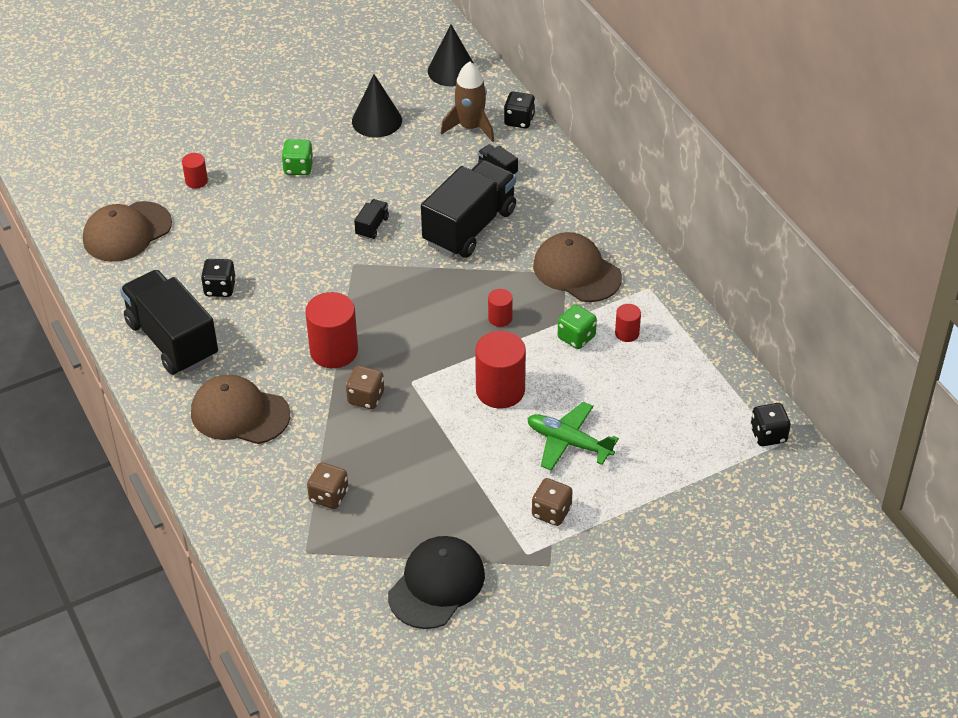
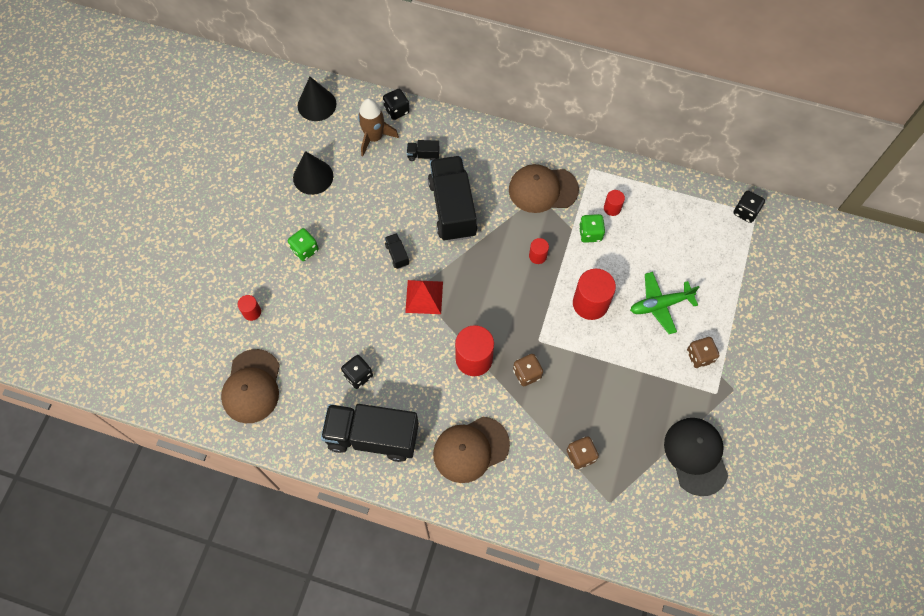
camera: 45 degrees left, 20 degrees up
none -> red pyramid [405,280,443,314]

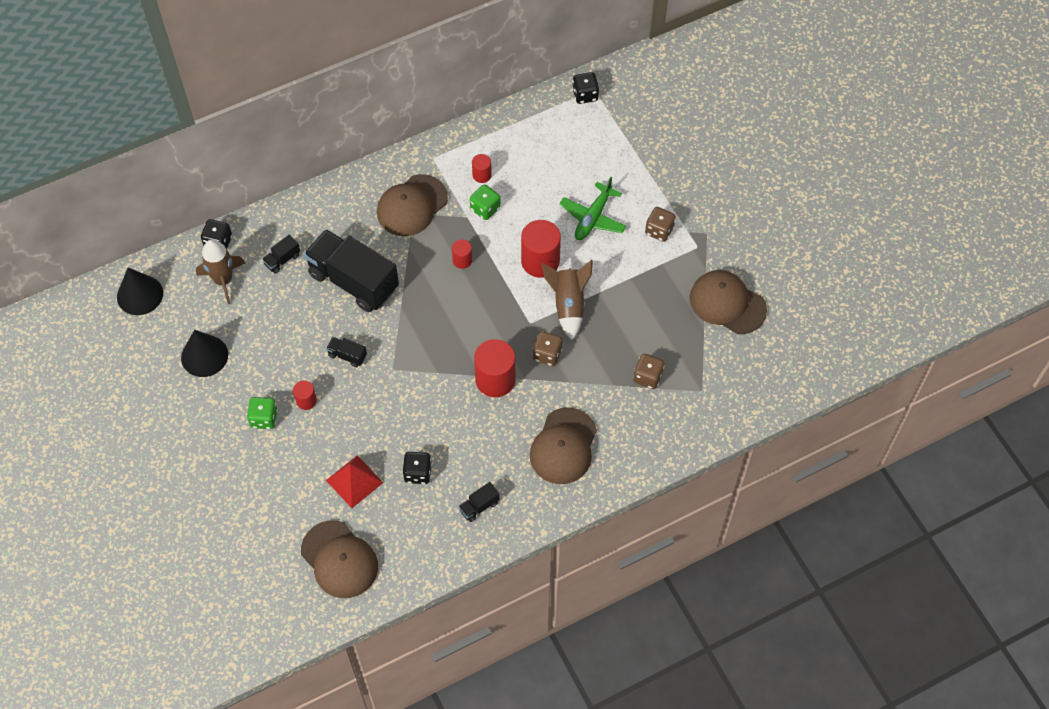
camera: 45 degrees left, 5 degrees down
red cylinder [238,295,261,321] -> red cylinder moved to [293,381,317,410]
black truck [321,404,419,462] -> black truck [458,482,499,522], size x0.41
red pyramid [405,280,443,314] -> red pyramid moved to [326,455,383,508]
black cap [664,418,728,496] -> brown cap [690,270,767,334]
none -> brown rocket [542,260,593,340]

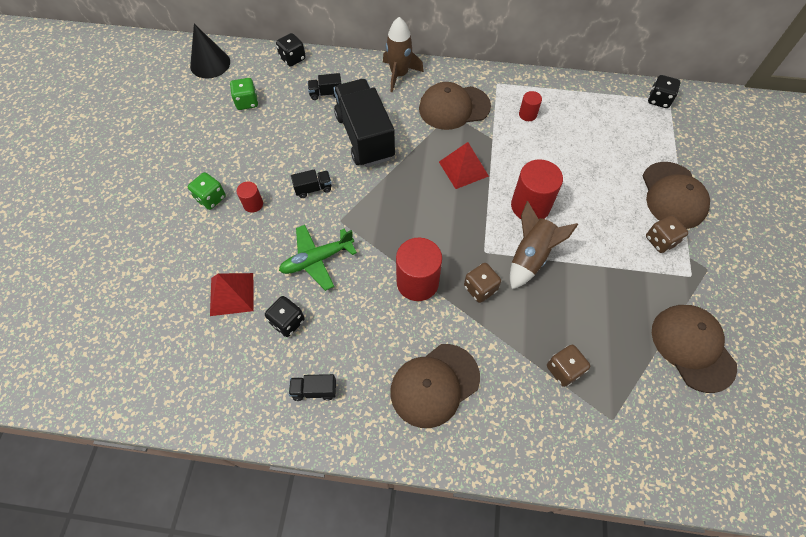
camera: 35 degrees right, 0 degrees up
black cone [181,330,228,377] -> none
brown rocket [196,239,245,304] -> brown rocket moved to [383,17,424,92]
brown cap [301,520,378,598] -> brown cap moved to [643,162,710,229]
black truck [326,337,367,367] -> black truck turned 105 degrees clockwise [291,169,332,198]
red cylinder [452,240,472,269] -> red pyramid [439,142,489,189]
green dice [470,184,501,220] -> green dice moved to [230,78,258,110]
green plane [559,177,626,240] -> green plane moved to [279,225,357,291]

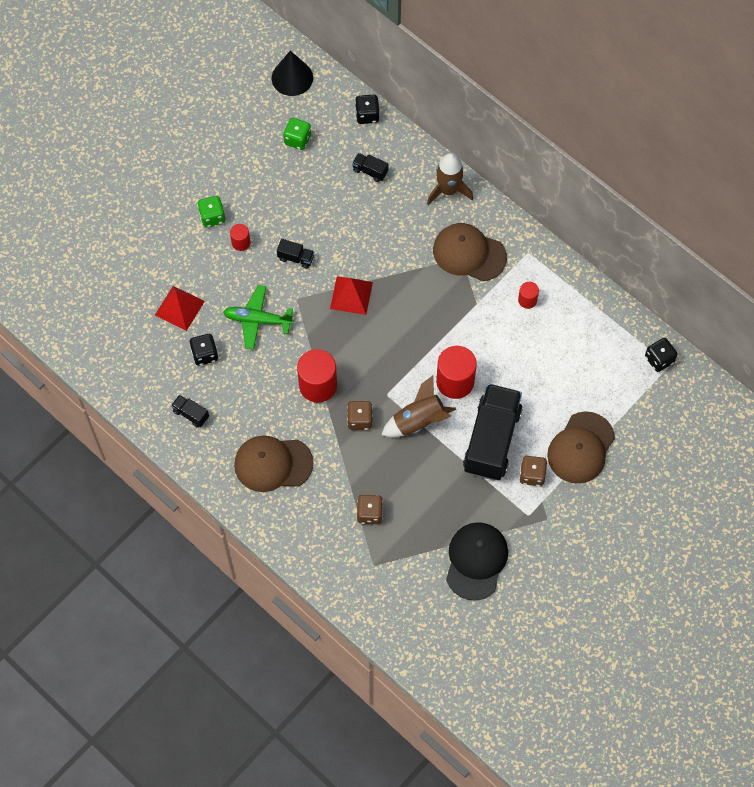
camera: 35 degrees right, 5 degrees up
black truck [334,79,395,167] -> black truck moved to [463,384,522,480]
red pyramid [439,142,489,189] -> red pyramid moved to [330,276,373,315]
brown cap [652,305,737,393] -> black cap [446,522,508,601]

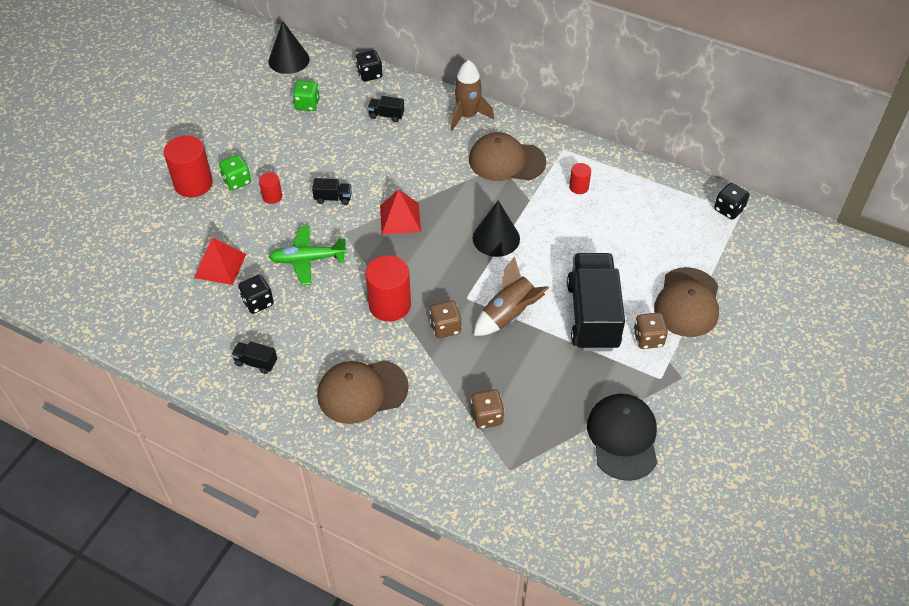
camera: 15 degrees left, 15 degrees down
red cylinder [436,346,477,399] -> red cylinder moved to [164,135,213,197]
none -> black cone [473,200,520,257]

